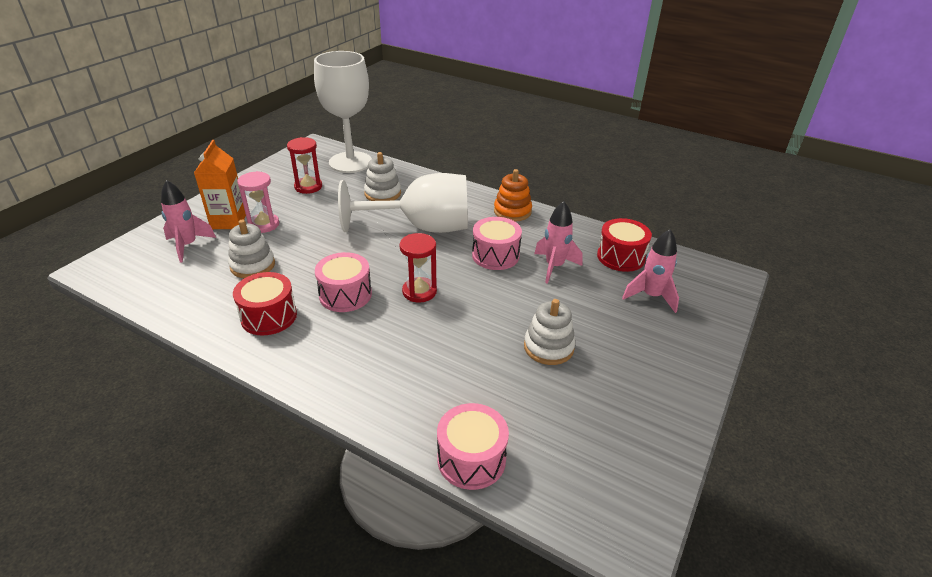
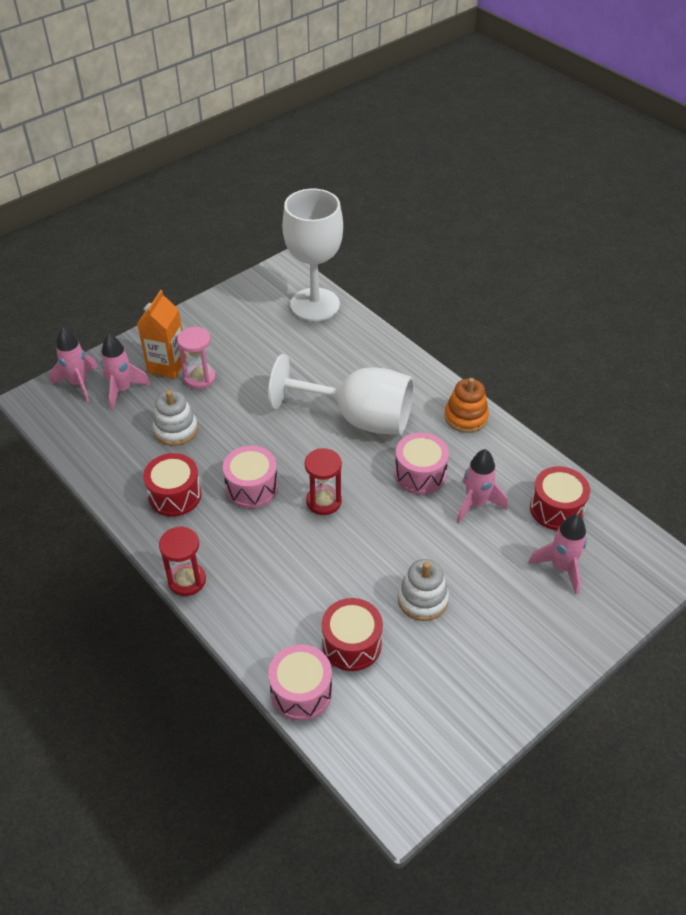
camera: 20 degrees right, 10 degrees up
red hourglass [287,137,322,194] -> red hourglass moved to [159,526,206,596]
white stacking toy [364,152,401,201] -> none
none -> pink rocket [50,327,98,402]
none -> red drum [322,598,383,671]

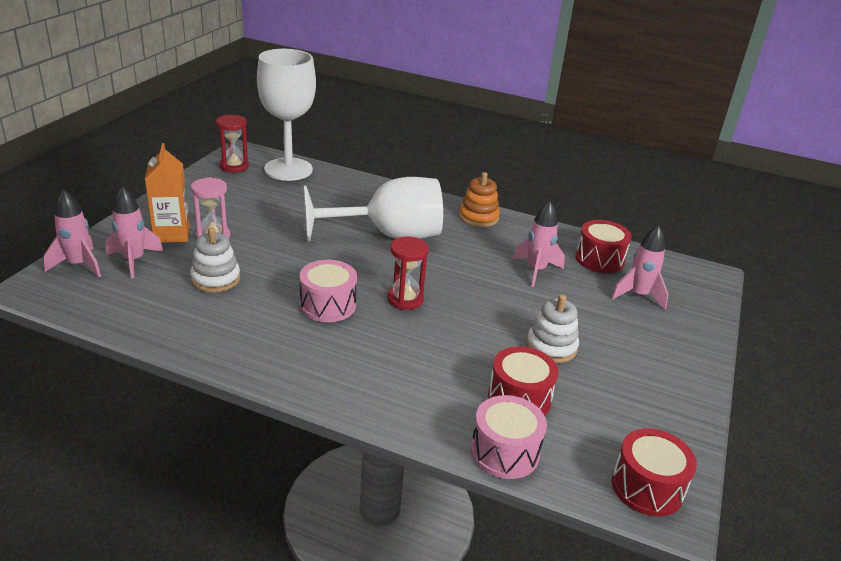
camera: 30 degrees left, 15 degrees down
red drum [143,453,202,517] -> red drum moved to [612,428,697,517]
red hourglass [159,526,206,596] -> red hourglass moved to [216,115,249,173]
pink drum [394,433,449,495] -> none

